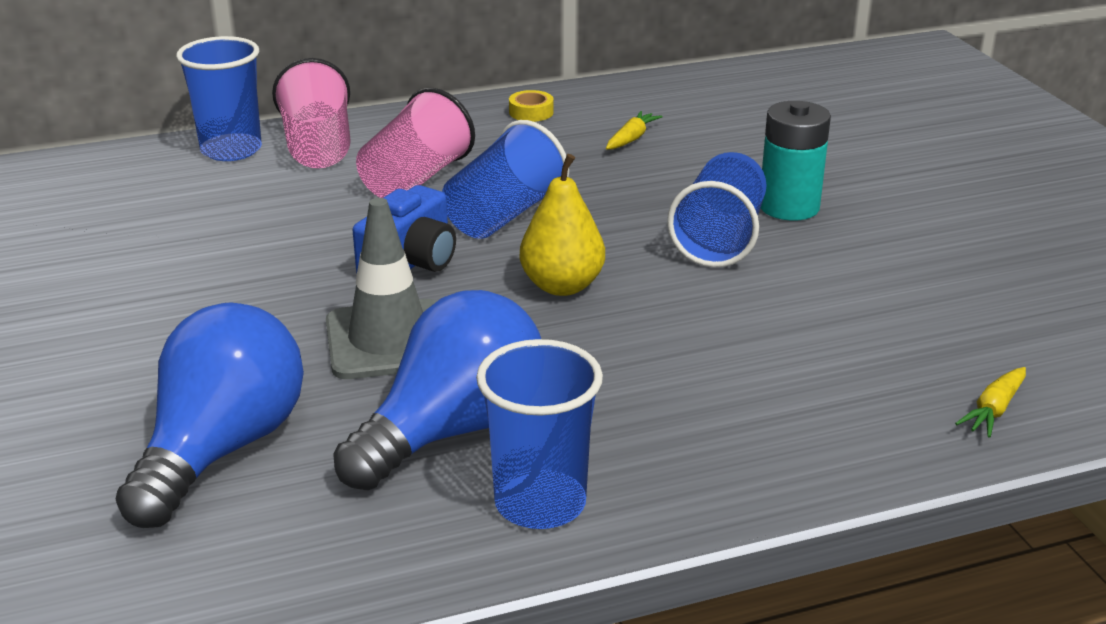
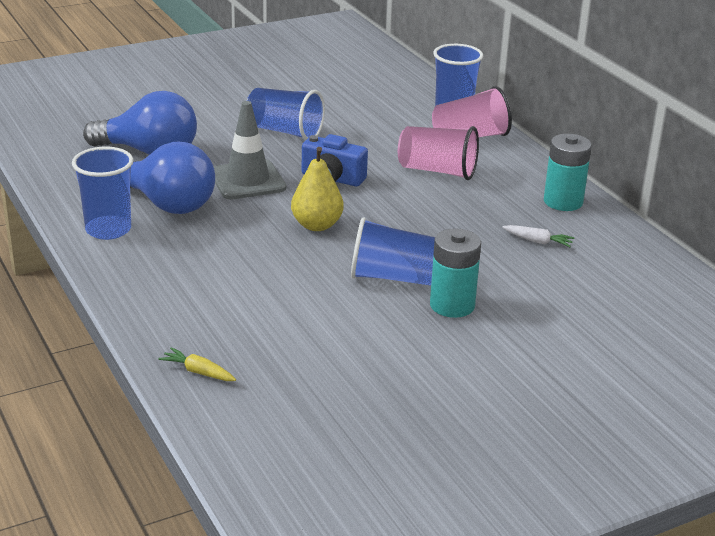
camera: 80 degrees right, 0 degrees up
blue cup [442,120,569,239] -> blue cup moved to [247,88,325,140]
yellow tape [509,90,554,122] -> turquoise battery [544,134,592,211]
yellow carrot [606,111,663,149] -> white carrot [502,225,574,247]

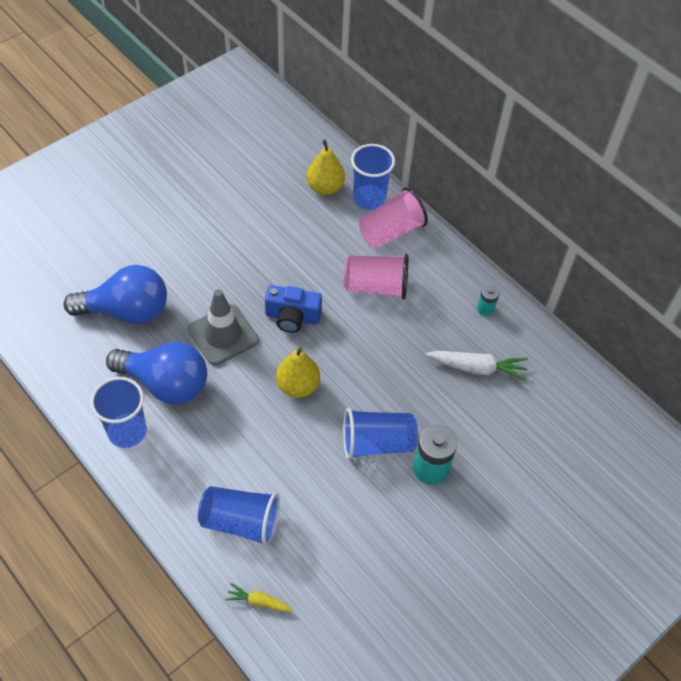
camera: 15 degrees left, 25 degrees up
blue cup [247,88,325,140] -> blue cup moved to [198,486,280,546]
white carrot [502,225,574,247] -> white carrot [426,351,528,381], size x1.73
turquoise battery [544,134,592,211] -> turquoise battery [477,285,499,316], size x0.54
none -> yellow pear [307,139,345,195]

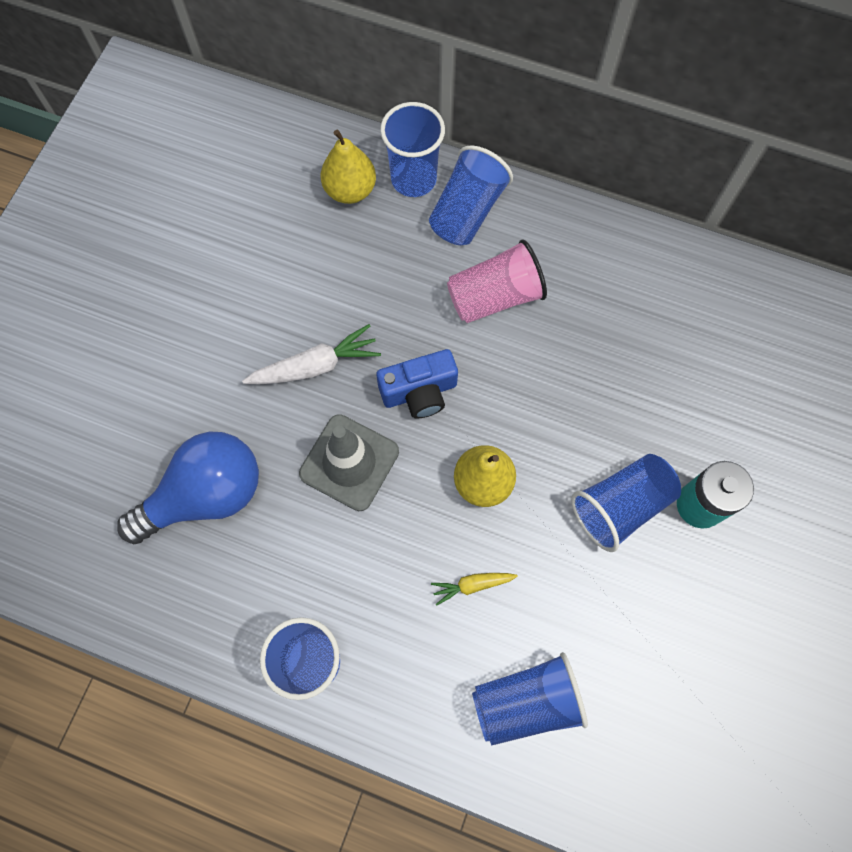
camera: 25 degrees left, 15 degrees up
blue light bulb [106,342,207,405] -> none
yellow carrot [225,583,293,612] -> yellow carrot moved to [431,573,518,606]
pink cup [359,188,428,248] -> blue cup [429,145,513,245]
white carrot [426,351,528,381] -> white carrot moved to [242,324,381,385]
turquoise battery [477,285,499,316] -> none

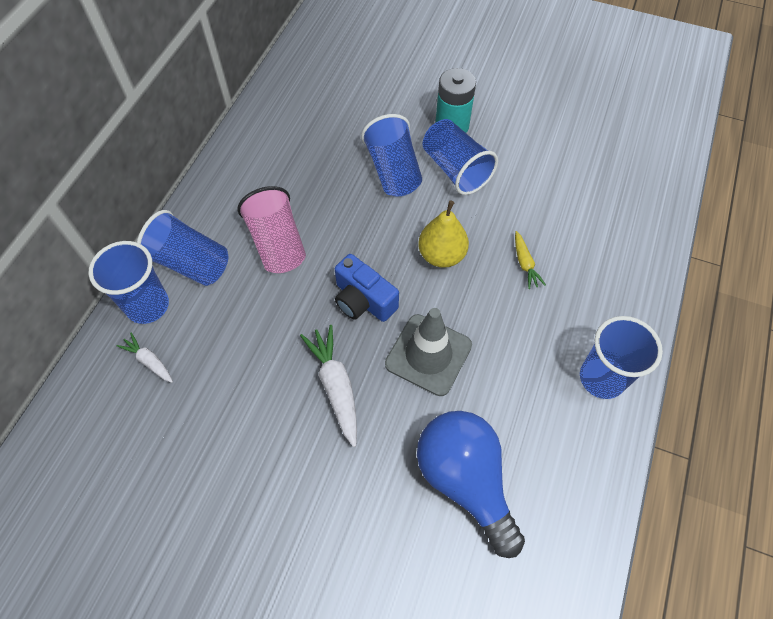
camera: 90 degrees left, 10 degrees down
yellow pear [321,130,376,204] -> white carrot [117,333,173,383]
blue camera [376,349,458,418] -> blue camera turned 150 degrees clockwise [335,254,399,322]
blue cup [472,652,588,746] -> blue cup moved to [361,114,422,196]

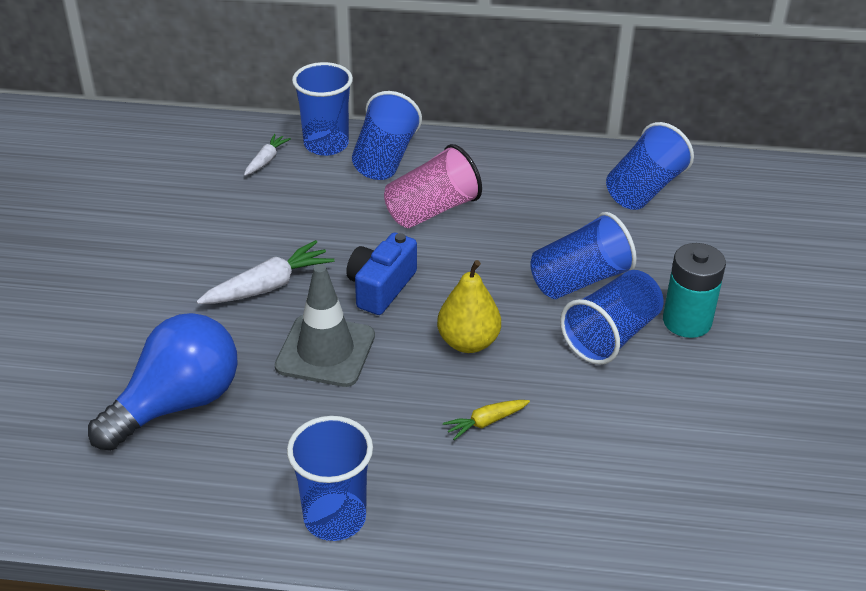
camera: 75 degrees right, 20 degrees down
none -> blue cup [606,122,694,210]

